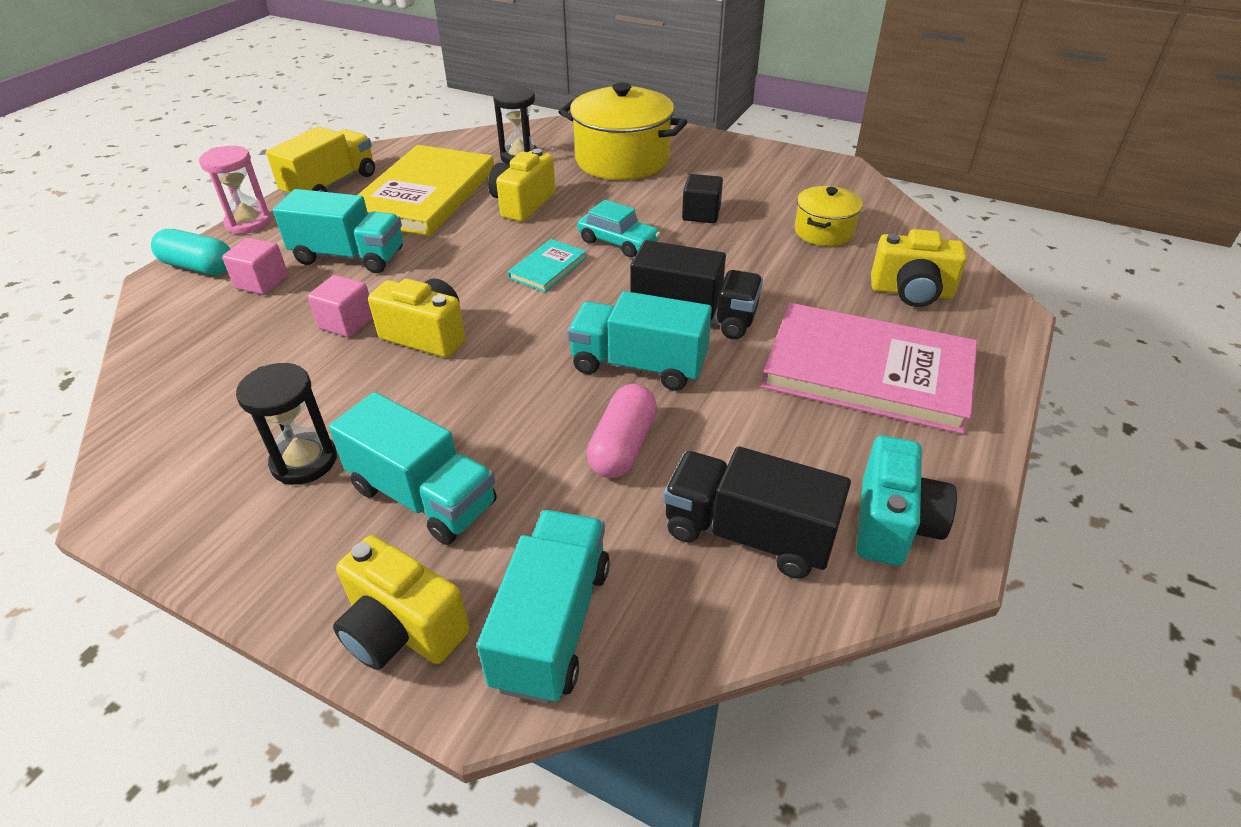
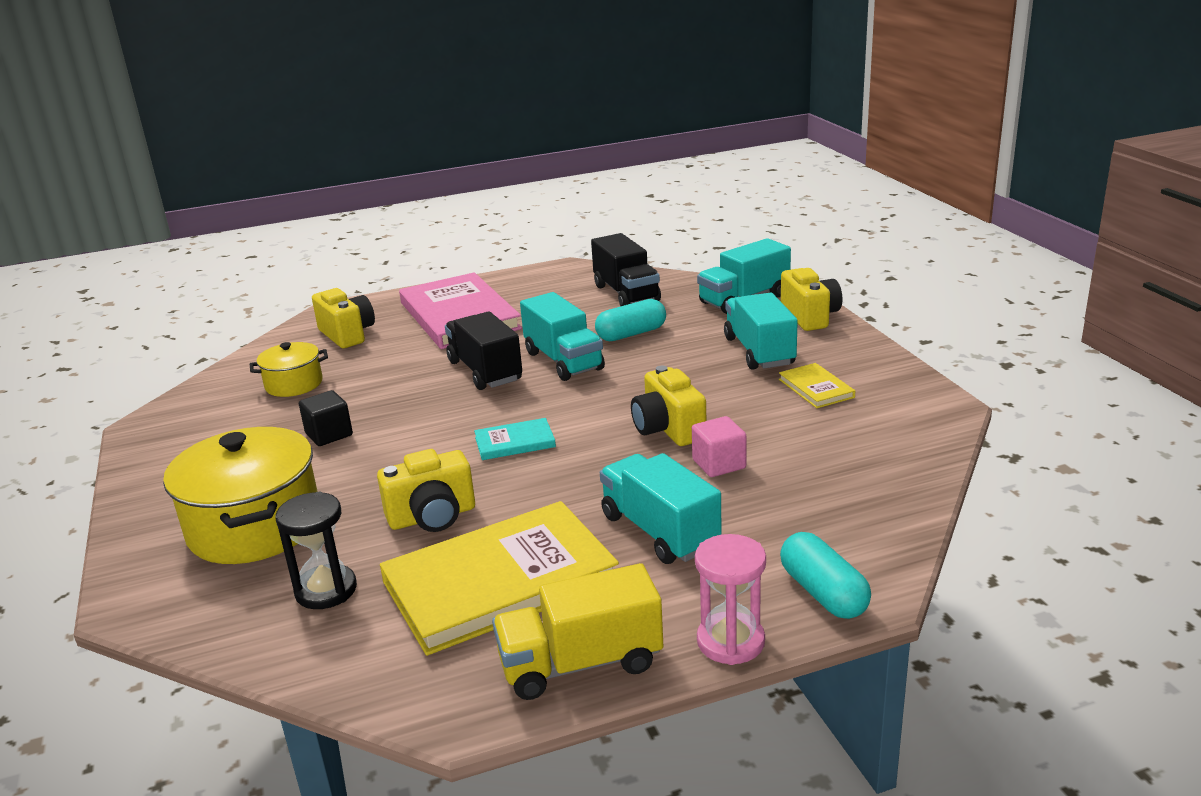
camera: 135 degrees left, 15 degrees down
pink cube [222,238,288,295] -> none
black hourglass [236,363,337,485] -> yellow book [779,363,855,408]
turquoise car [577,200,660,257] -> none
pink capsule [587,384,657,478] -> turquoise capsule [595,299,666,341]
turquoise camera [856,435,957,566] -> none

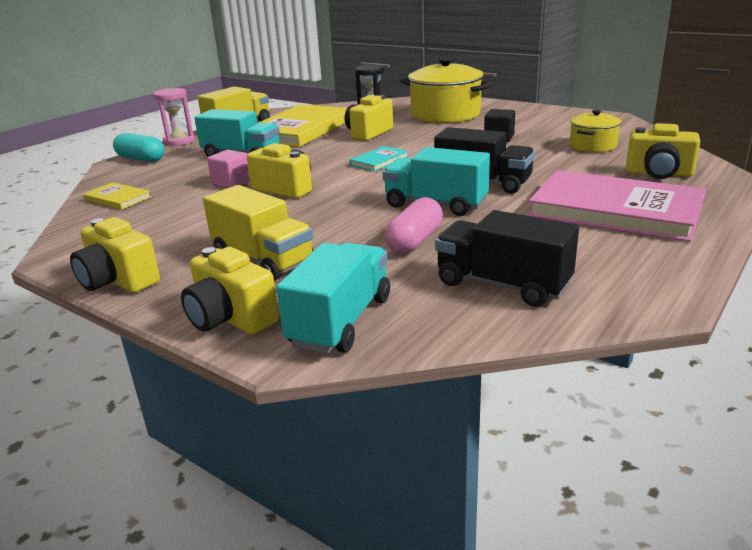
camera: 145 degrees right, 0 degrees up
turquoise capsule [595,299,666,341] -> pink capsule [385,197,443,253]
turquoise truck [724,292,798,370] -> yellow truck [203,185,314,280]
yellow book [779,363,855,408] -> yellow book moved to [83,183,151,210]
none -> yellow camera [70,217,160,293]

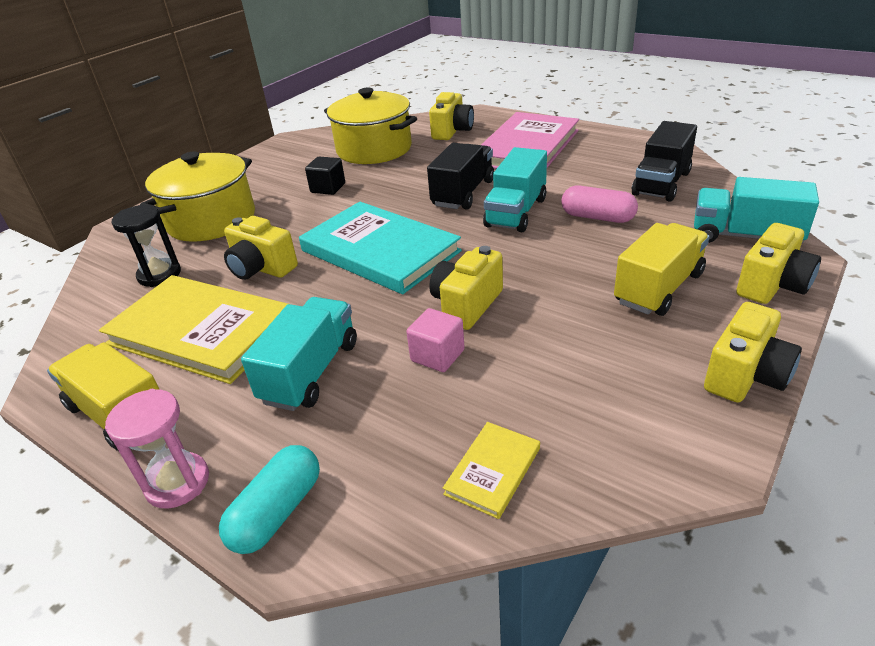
camera: 90 degrees left, 10 degrees up
turquoise book [350,146,409,171] -> turquoise book [299,202,462,294], size x2.25
yellow pot [570,110,622,152] -> yellow pot [324,88,417,164], size x1.84

